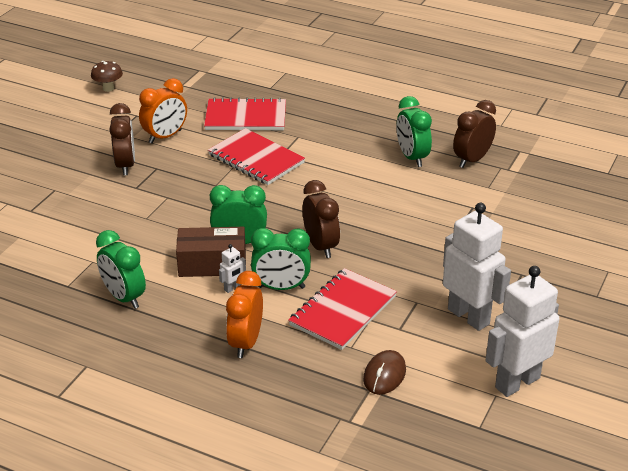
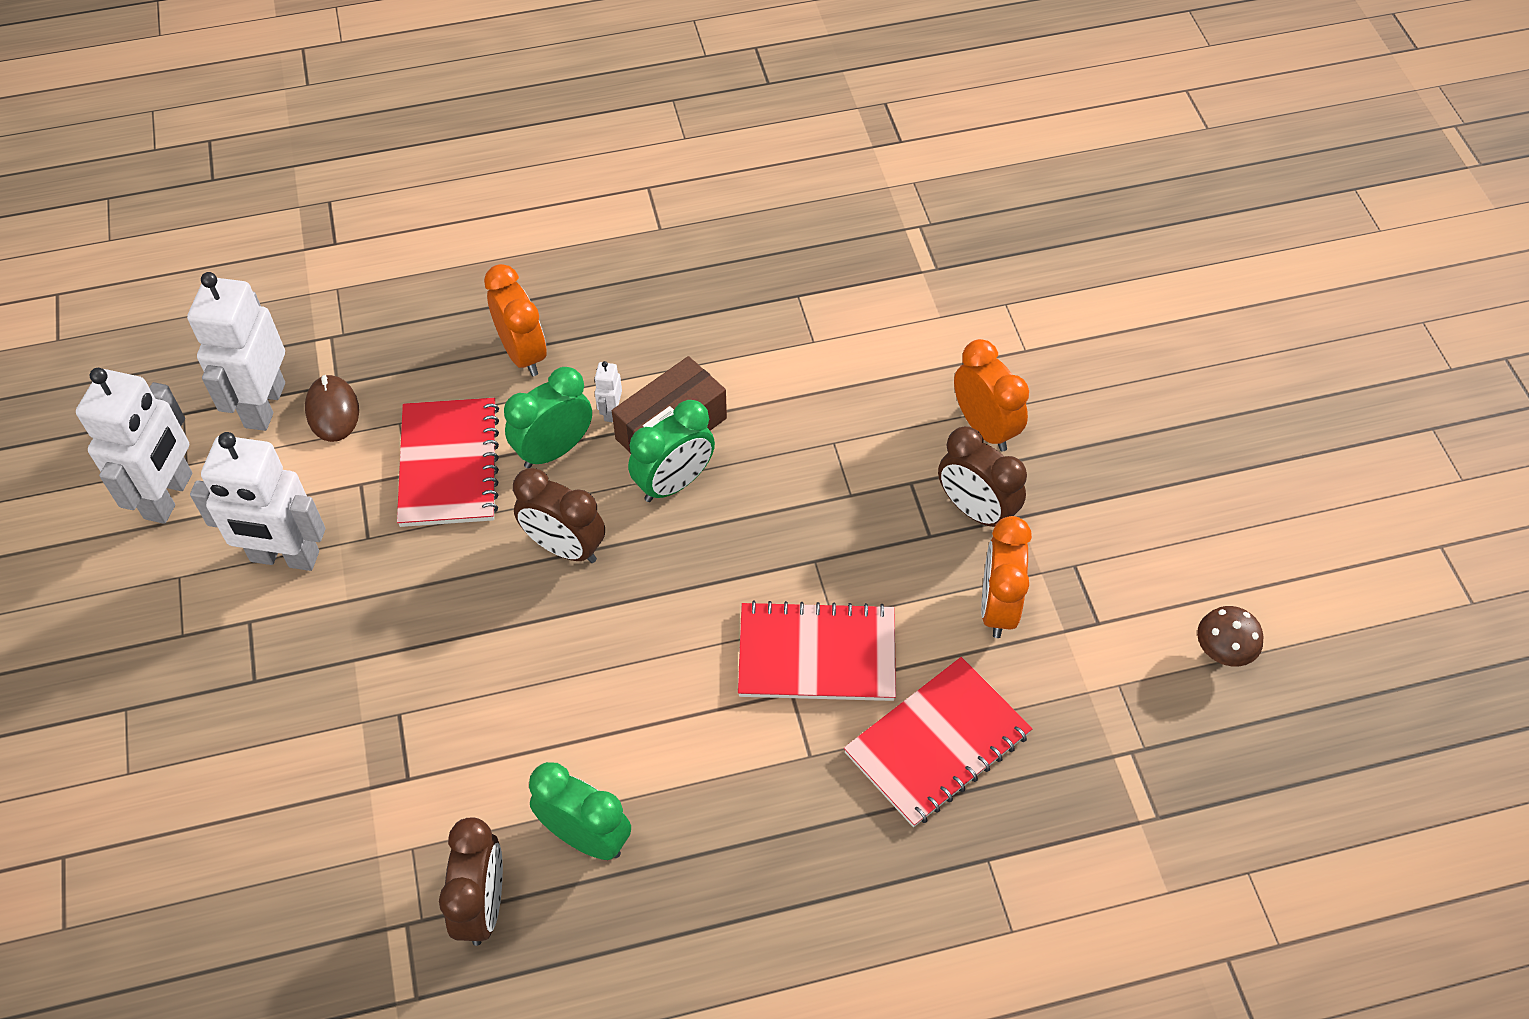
camera: 140 degrees right, 20 degrees up
green clock [96,230,146,309] -> none
none -> white robot [187,272,285,431]
none -> orange clock [954,339,1029,452]

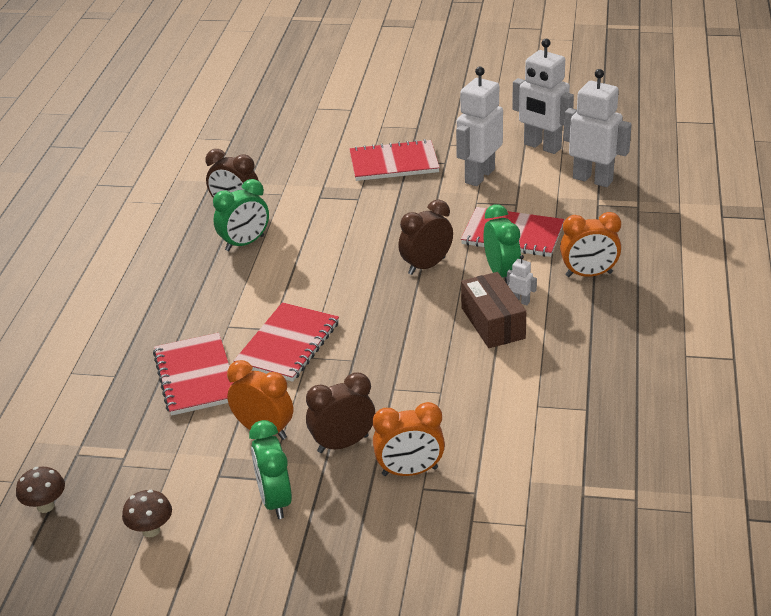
camera: 115 degrees right, 20 degrees down
brown mouse [305,375,359,442] -> none
green clock [628,400,715,502] -> green clock moved to [249,420,292,519]
none -> brown mushroom [16,467,65,513]
none -> red notebook [349,139,440,181]

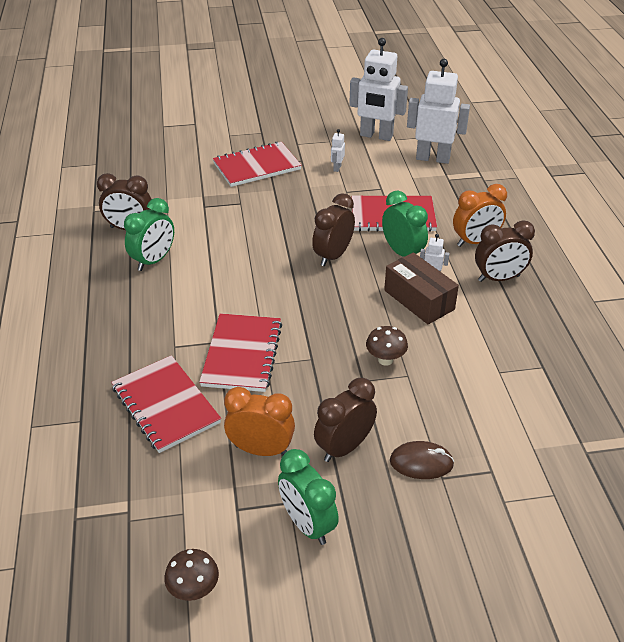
camera: 20 degrees left, 5 degrees up
brown mushroom [16,467,65,513] -> brown mushroom moved to [366,326,408,366]
orange clock [373,402,445,476] -> brown mouse [390,441,454,479]
white robot [456,67,503,186] -> white robot [331,129,345,172], size x0.41
none -> brown clock [475,220,535,282]

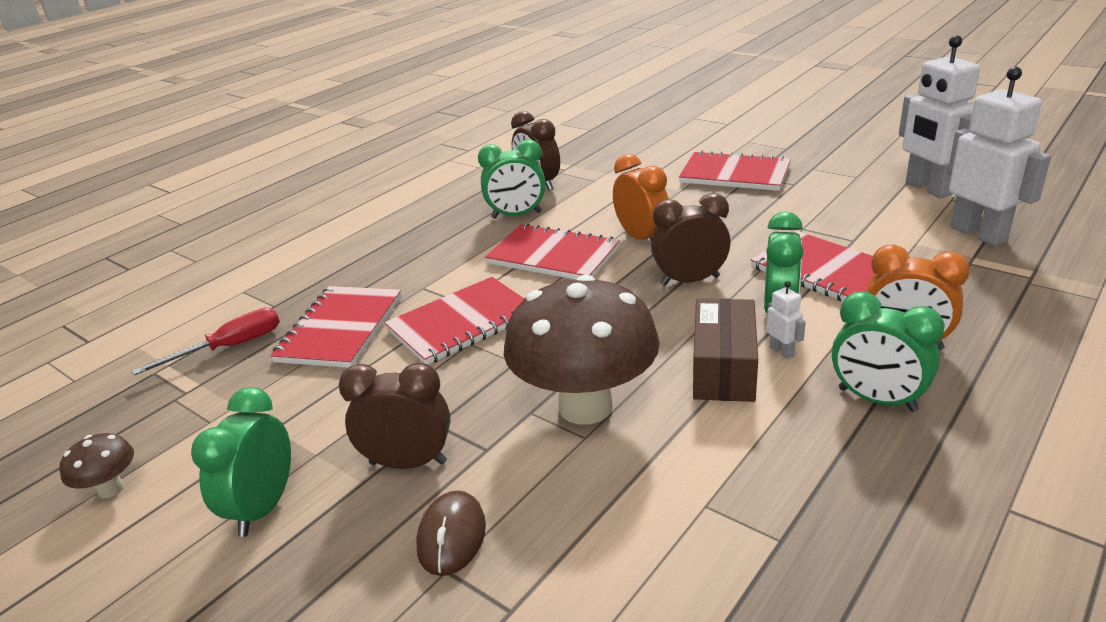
camera: 50 degrees right, 10 degrees down
orange clock [224,387,295,456] -> orange clock moved to [613,154,668,240]
white robot [331,129,345,172] -> none
brown mushroom [366,326,408,366] -> brown mushroom [504,275,660,425], size x2.36
brown mouse [390,441,454,479] -> brown mouse turned 45 degrees clockwise [416,490,486,576]
brown clock [475,220,535,282] -> green clock [832,292,945,412]
none -> red screwdriver [132,308,280,375]
none -> red notebook [485,223,620,280]

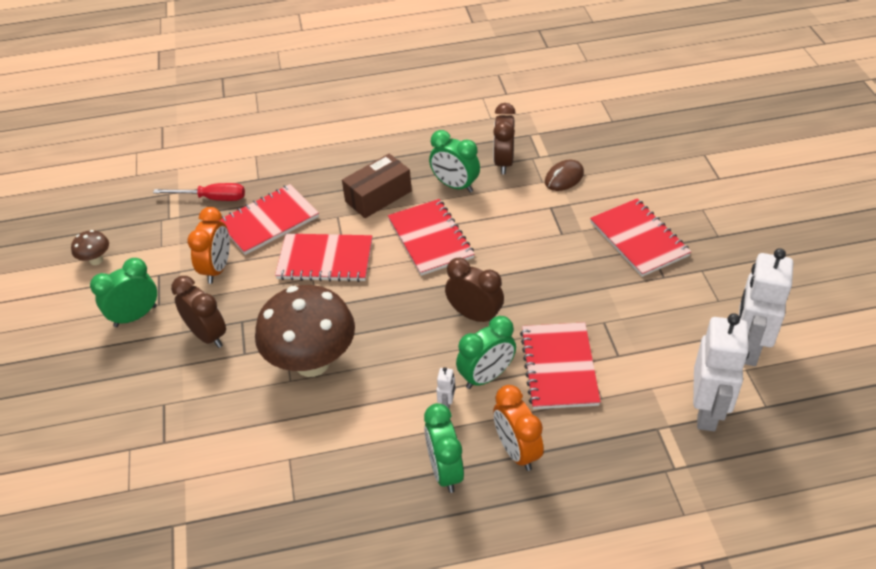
camera: 40 degrees right, 15 degrees up
brown mouse [416,490,486,576] -> brown mouse moved to [545,160,584,191]
orange clock [613,154,668,240] -> orange clock moved to [187,207,230,284]
brown box [693,298,758,402] -> brown box moved to [342,154,412,218]

